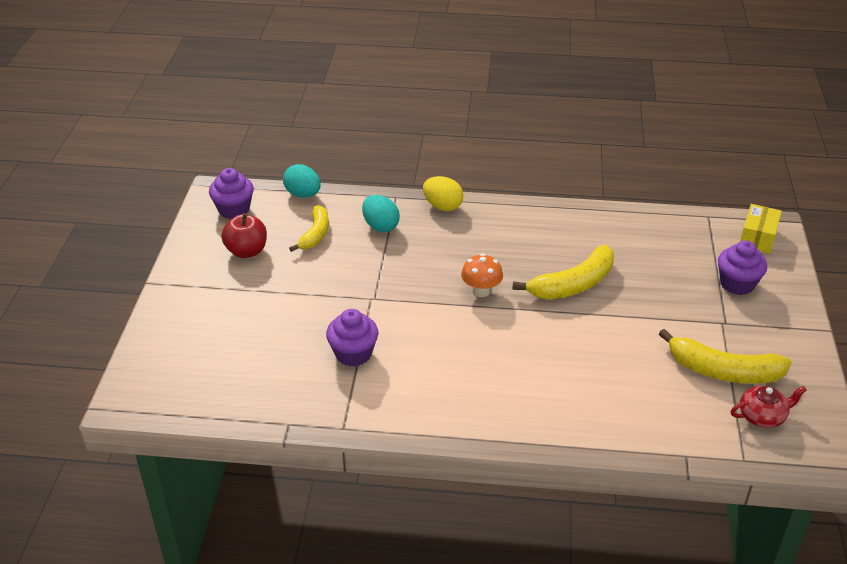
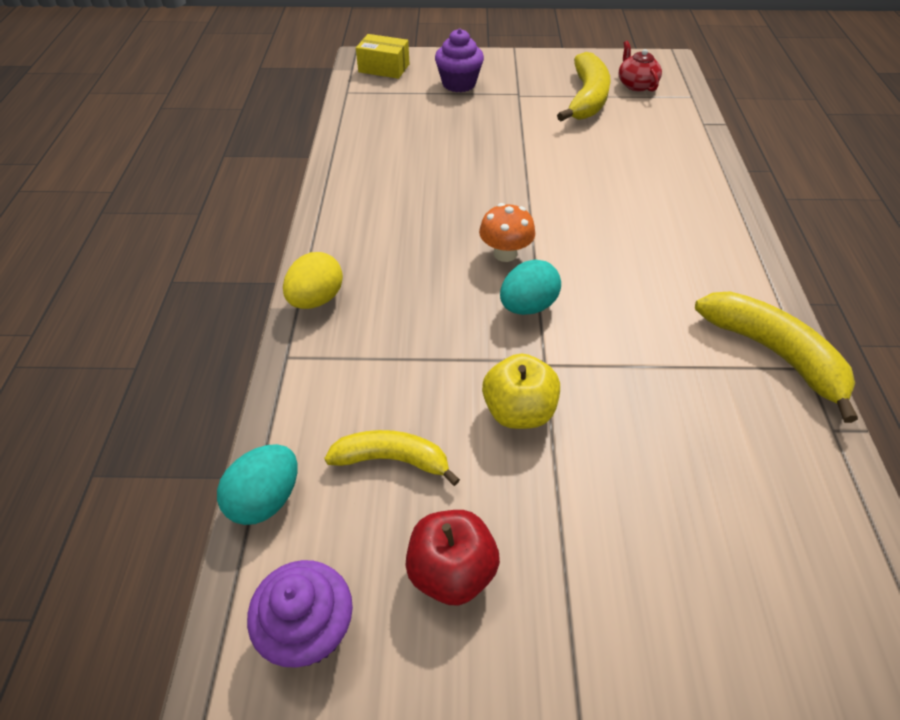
camera: 95 degrees left, 10 degrees up
purple cupcake [326,309,378,367] -> none
turquoise egg [362,195,400,232] -> turquoise egg moved to [500,259,561,315]
yellow banana [512,245,614,300] -> yellow banana moved to [695,291,858,423]
none -> yellow apple [482,354,560,429]

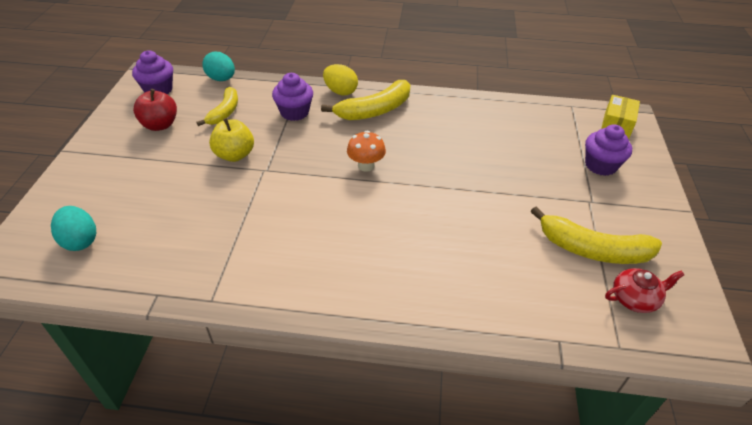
camera: 95 degrees right, 5 degrees down
turquoise egg [500,259,561,315] -> turquoise egg moved to [51,206,96,251]
yellow banana [695,291,858,423] -> yellow banana moved to [321,80,411,120]
none -> purple cupcake [272,73,313,121]

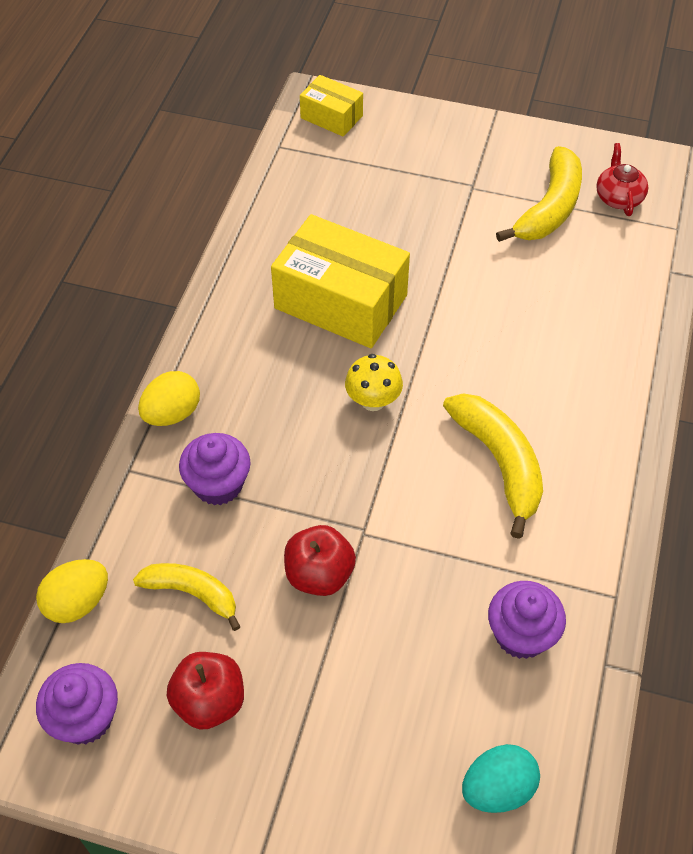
camera: 80 degrees left, 10 degrees up
turquoise egg [202,52,235,81] -> yellow egg [36,559,108,623]
yellow apple [209,118,254,162] -> red apple [284,525,356,596]
yellow banana [321,80,411,120] -> yellow banana moved to [443,393,543,539]
orange mushroom [347,131,386,172] -> yellow mushroom [345,354,403,411]
purple cupcake [585,124,632,176] -> purple cupcake moved to [488,581,566,659]
none -> yellow box [271,214,410,348]

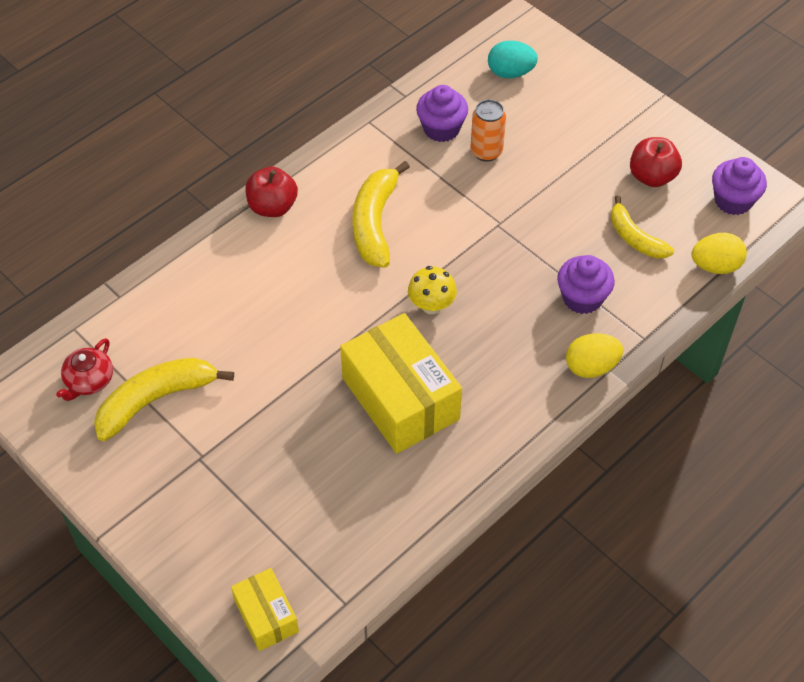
camera: 150 degrees left, 0 degrees up
red apple [284,525,356,596] -> red apple moved to [246,167,298,217]
none -> orange can [470,99,506,162]

